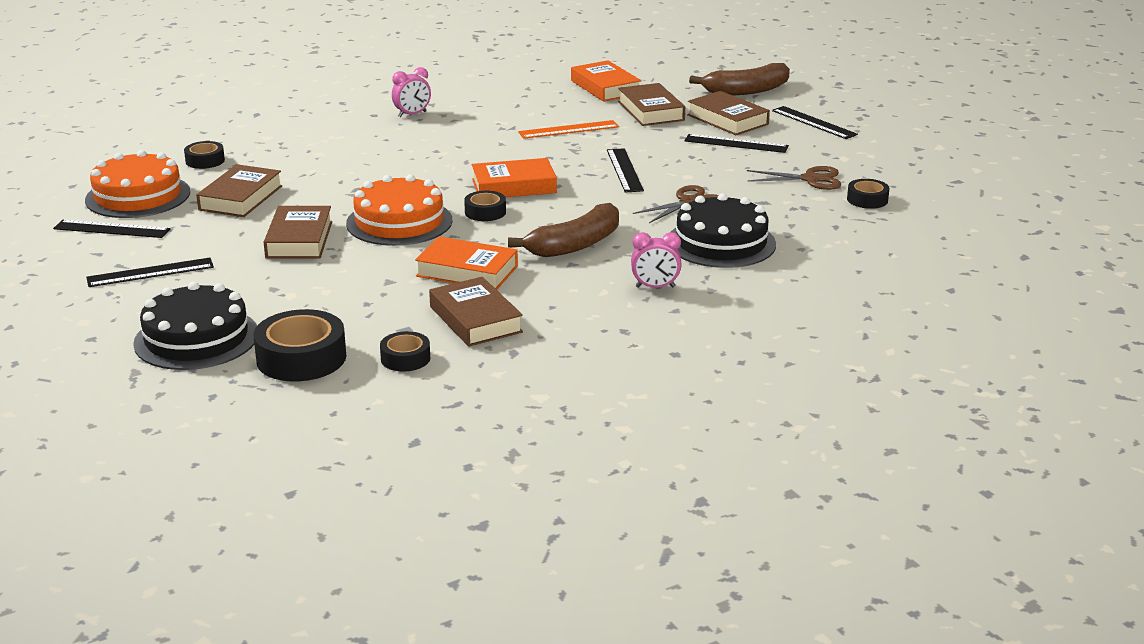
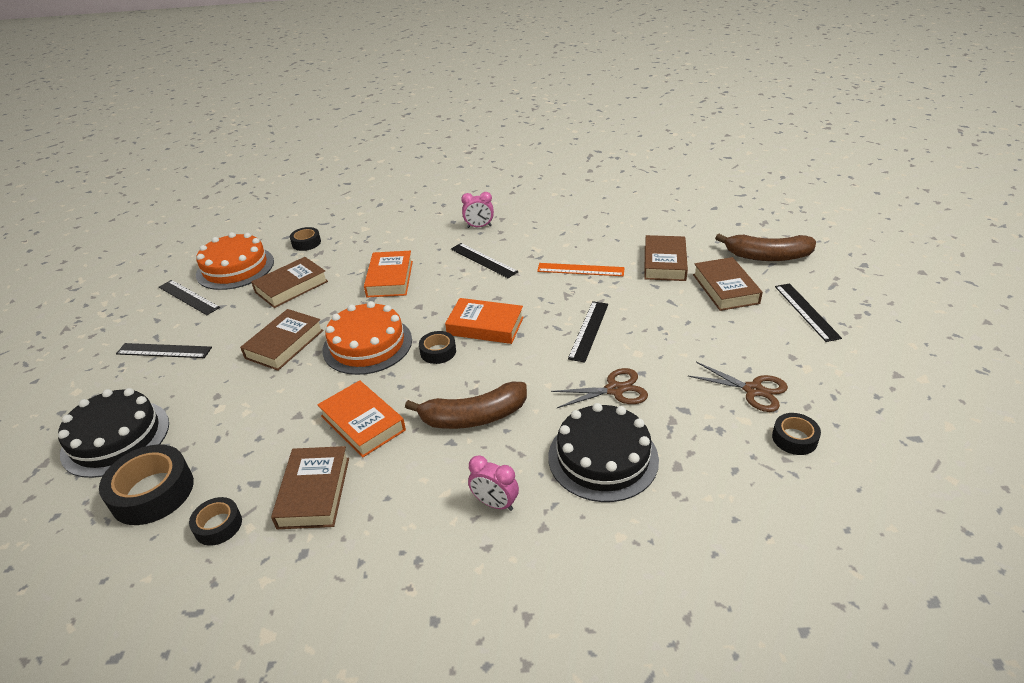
camera: 30 degrees right, 10 degrees up
orange book [571,60,641,102] -> orange book moved to [364,251,413,297]
black ruler [684,134,789,153] -> black ruler moved to [451,243,518,278]

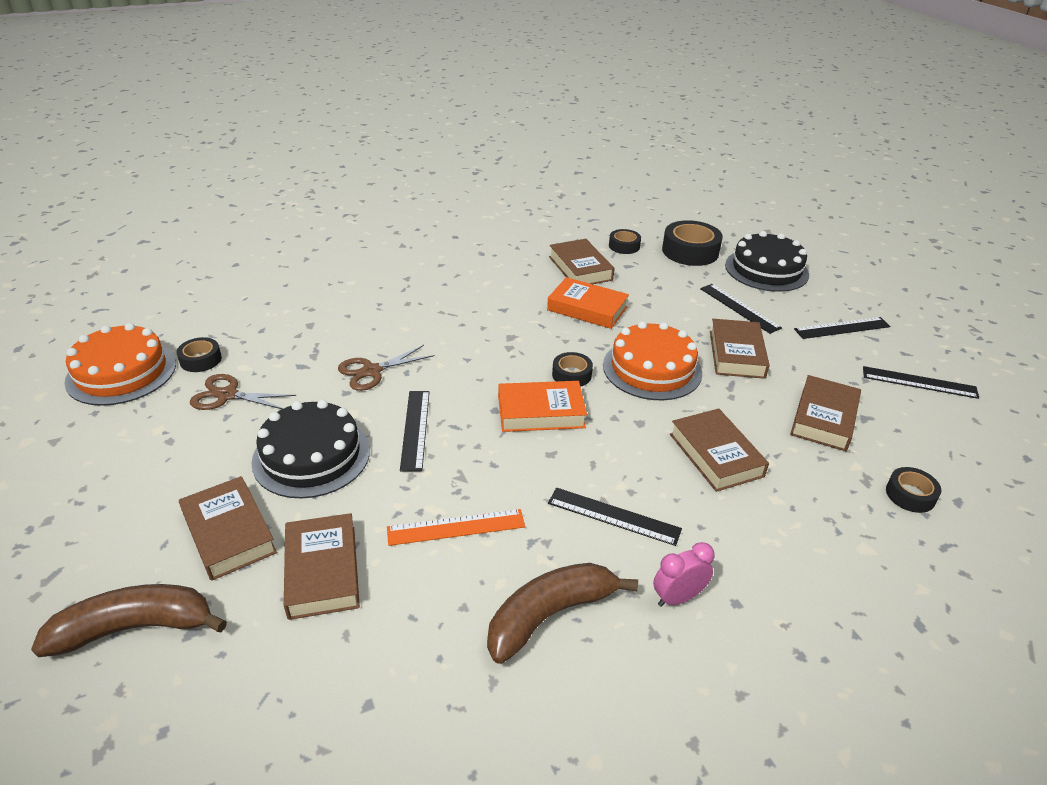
camera: 155 degrees right, 0 degrees up
orange cake [196,232,274,290] -> orange cake moved to [64,323,176,406]
orange book [364,251,413,297] -> brown book [670,408,769,492]
brown banana [405,381,527,429] -> brown banana moved to [487,563,638,664]
pink clock [468,455,519,511] -> none
black cake [548,403,659,502] -> black cake moved to [251,400,370,499]
black ruler [775,283,842,342] -> black ruler moved to [700,284,782,334]

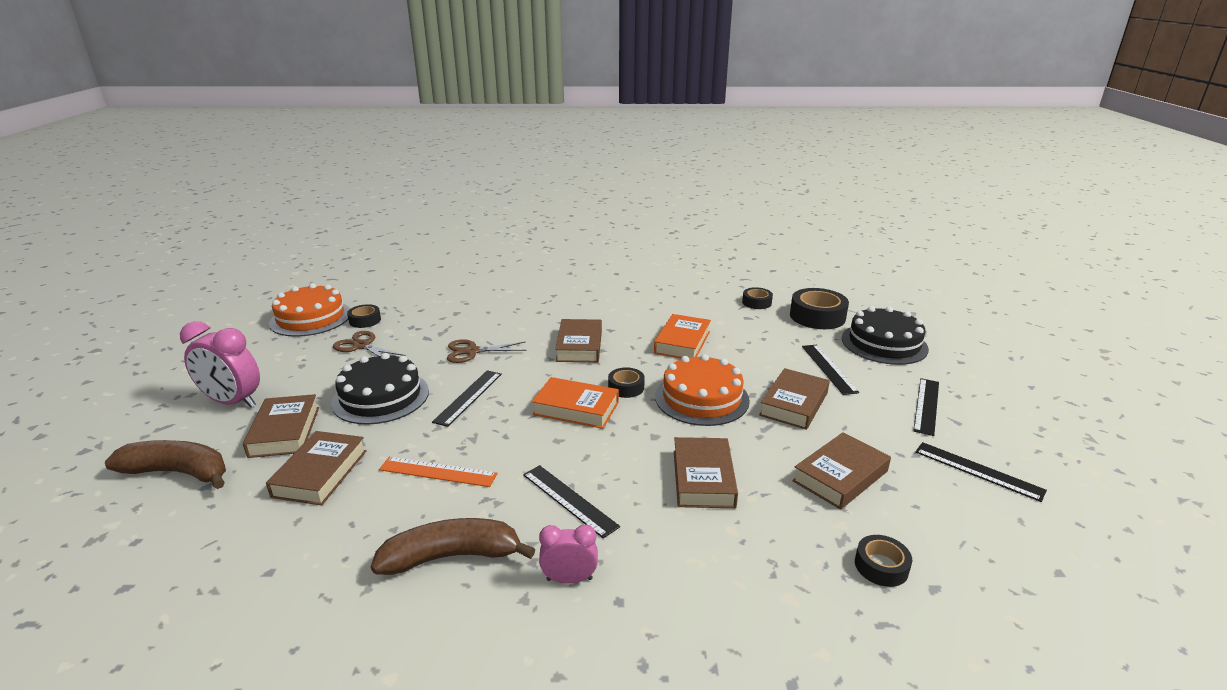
camera: 25 degrees right, 10 degrees down
orange book [547,277,629,329] -> orange book turned 60 degrees clockwise [654,314,711,358]
brown book [549,239,615,284] -> brown book moved to [555,319,602,363]
black ruler [794,317,890,339] -> black ruler turned 75 degrees counterclockwise [913,378,939,436]
none -> pink clock [180,321,260,407]

